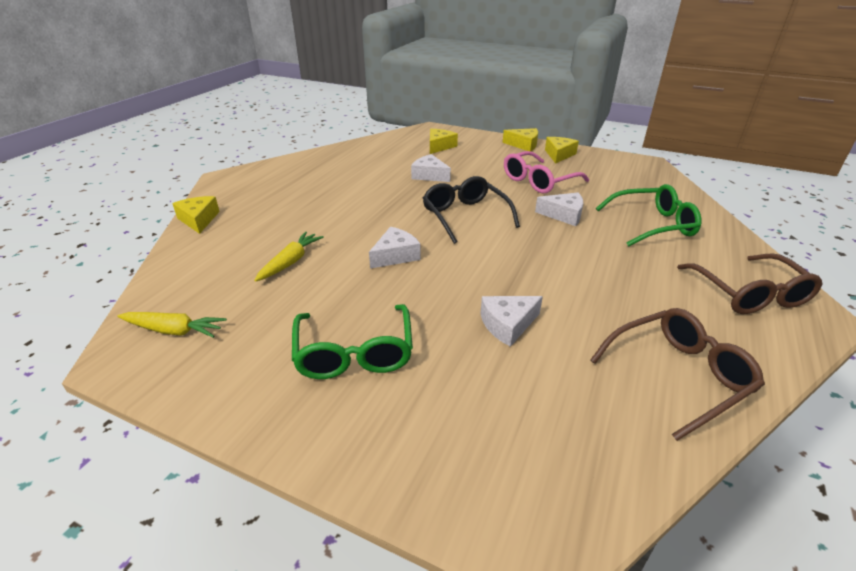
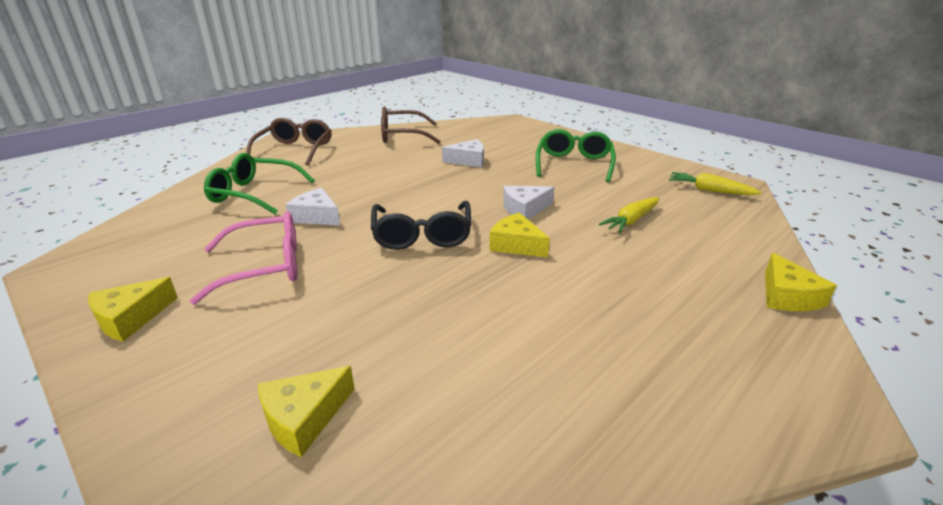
camera: 160 degrees left, 5 degrees down
white cheese [411,154,451,182] -> none
yellow cheese [503,128,538,152] -> yellow cheese moved to [489,213,550,257]

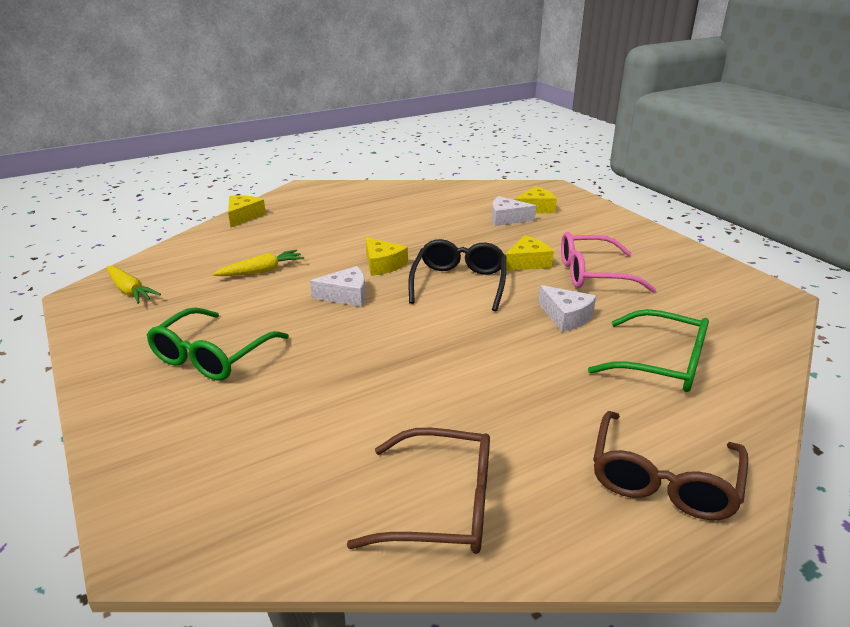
camera: 165 degrees left, 0 degrees up
yellow cheese [88,277,178,342] -> yellow cheese moved to [505,235,554,271]
white cheese [442,139,484,168] -> white cheese moved to [492,196,536,226]

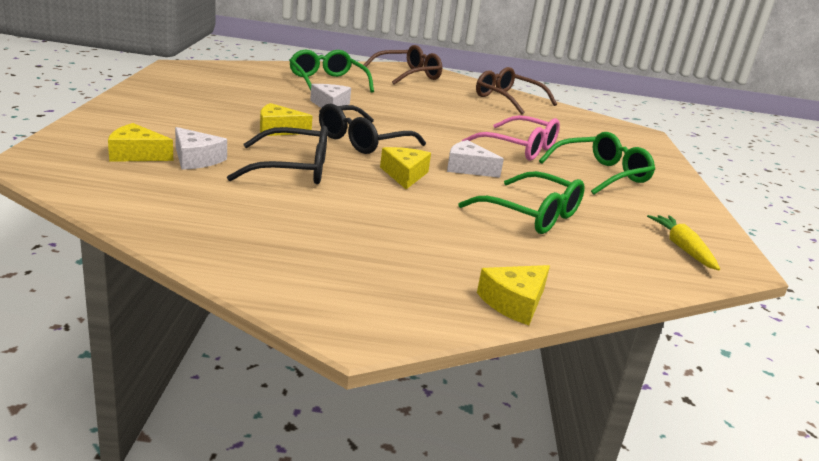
camera: 150 degrees left, 5 degrees down
yellow carrot [213,249,304,276] -> green glasses [458,171,585,234]
pink glasses [561,232,656,293] -> pink glasses moved to [462,115,560,161]
none -> black glasses [227,126,328,184]

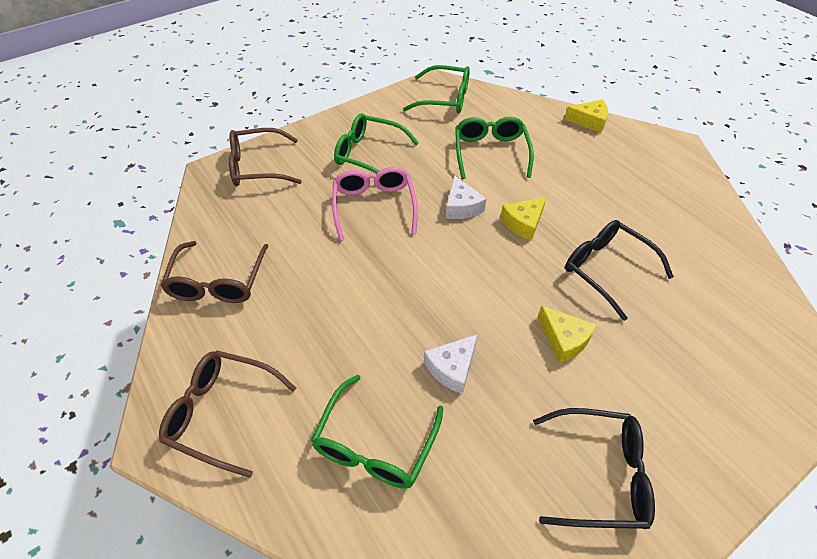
camera: 125 degrees left, 25 degrees up
yellow cheese [108,123,173,162] -> none
white cheese [175,127,227,170] -> none
black glasses [319,104,426,154] -> black glasses moved to [533,408,655,529]
yellow carrot [647,215,720,270] -> green glasses [403,65,470,114]
none -> brown glasses [229,128,302,186]

